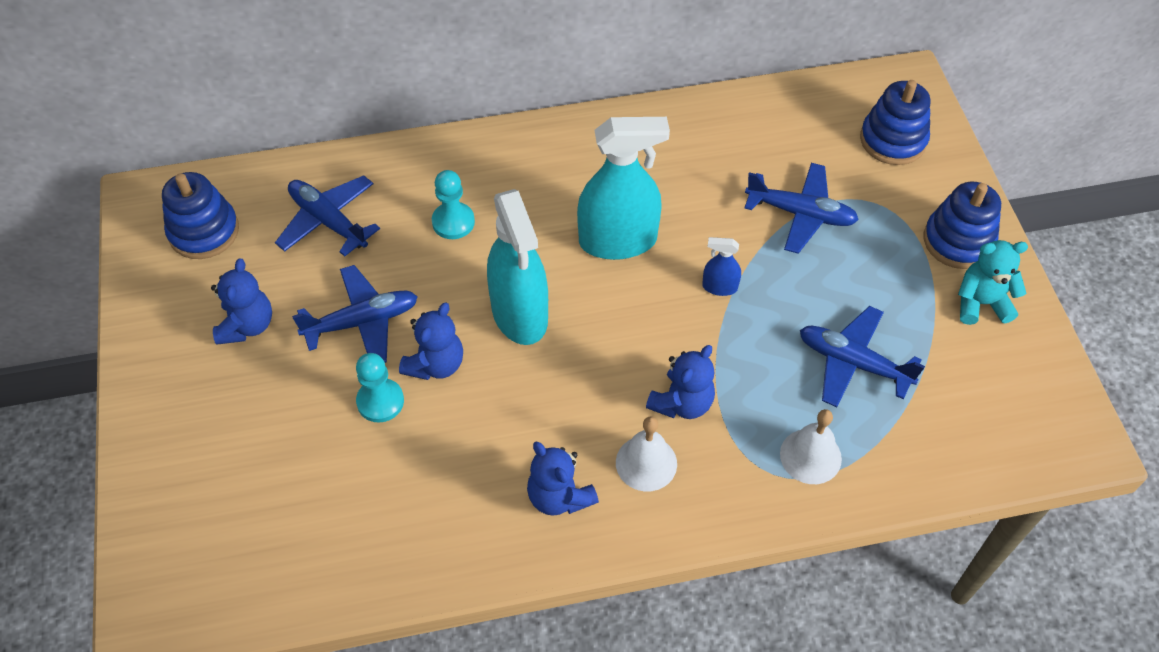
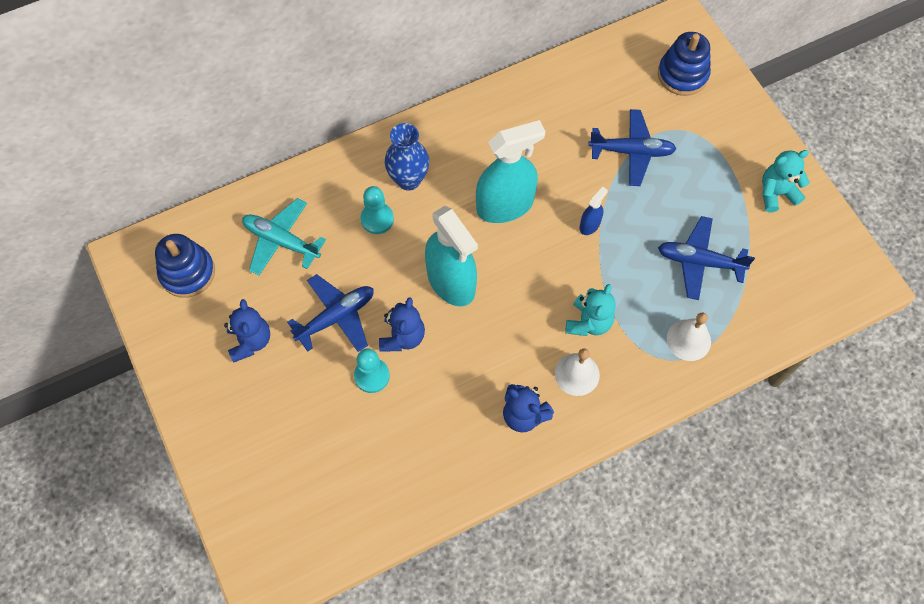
camera: 15 degrees left, 10 degrees up
blue plane [275,175,380,257] -> turquoise plane [242,198,326,276]
blue teddy bear [646,345,715,419] -> turquoise teddy bear [565,284,616,336]
blue spray bottle [702,237,741,296] -> blue spray bottle turned 135 degrees clockwise [579,187,608,235]
blue stacking toy [924,182,1001,269] -> none
none -> blue vase [385,123,429,190]

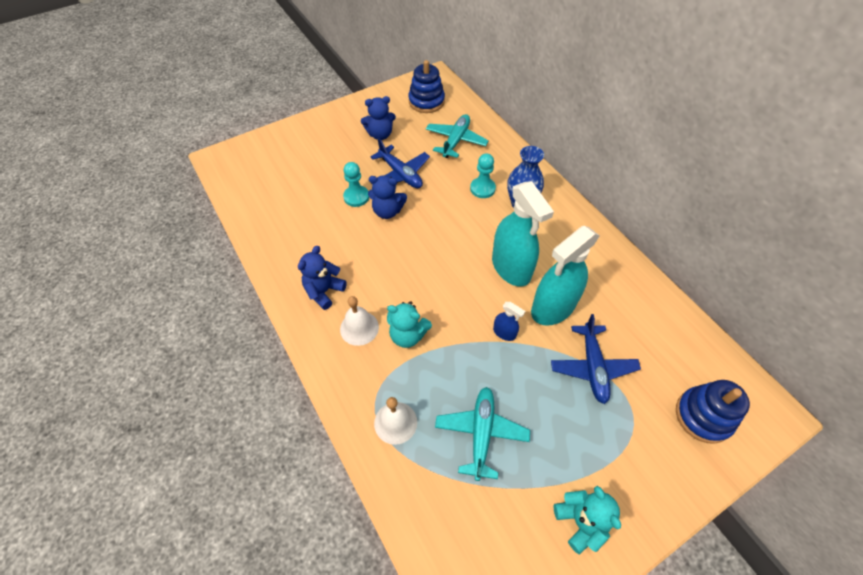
camera: 85 degrees right, 10 degrees down
turquoise spray bottle [425,206,478,306] -> turquoise spray bottle moved to [531,226,600,326]
blue plane [658,216,755,300] -> turquoise plane [435,387,530,481]

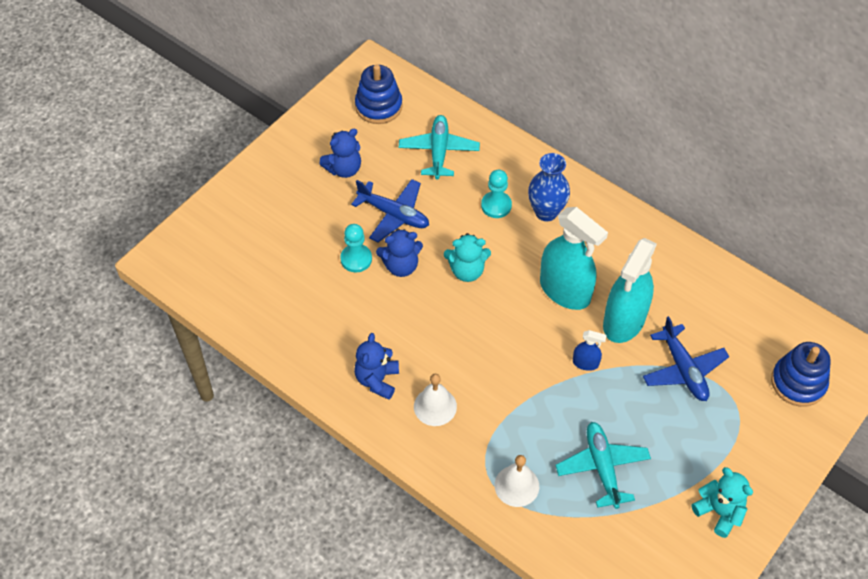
camera: 20 degrees left, 0 degrees up
turquoise teddy bear [387,301,432,348] -> turquoise teddy bear moved to [444,233,491,282]

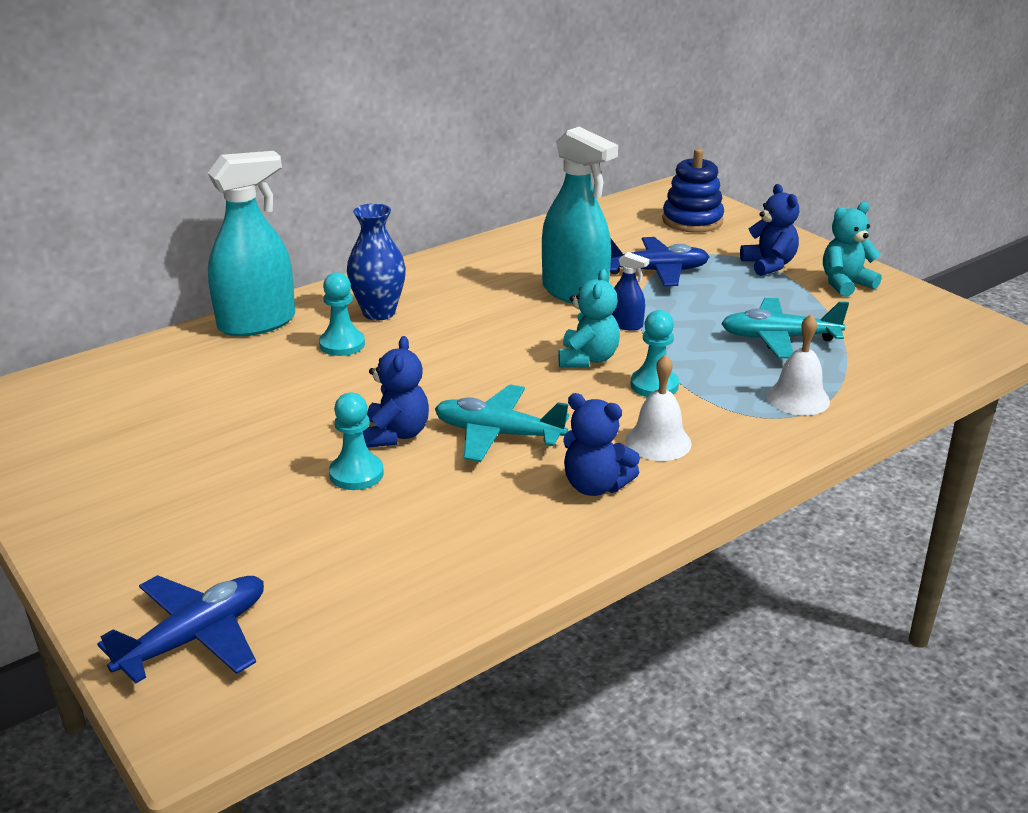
camera: 75 degrees left, 25 degrees down
blue teddy bear [319,129,361,178] -> blue teddy bear moved to [740,184,799,276]
blue plane [351,179,429,243] -> blue plane moved to [97,575,264,684]
blue stacking toy [355,64,403,124] -> none
turquoise plane [399,115,480,179] -> turquoise plane moved to [435,384,569,462]
turquoise teddy bear [444,233,491,282] -> turquoise teddy bear moved to [558,269,620,367]
turquoise spray bottle [540,207,608,310] -> turquoise spray bottle moved to [208,151,295,336]
blue spray bottle [573,330,607,371] -> blue spray bottle turned 90 degrees clockwise [612,252,649,331]
none -> turquoise pawn [631,310,679,397]

